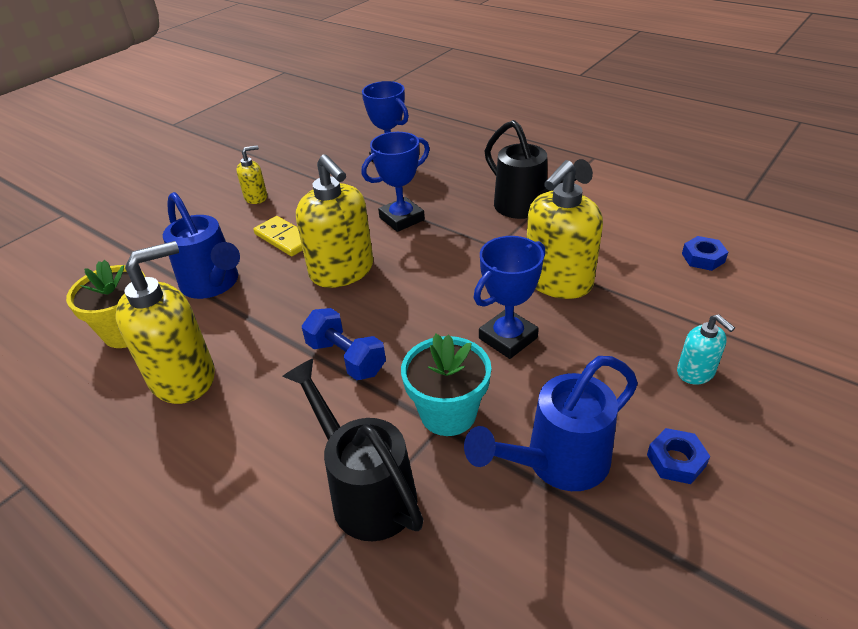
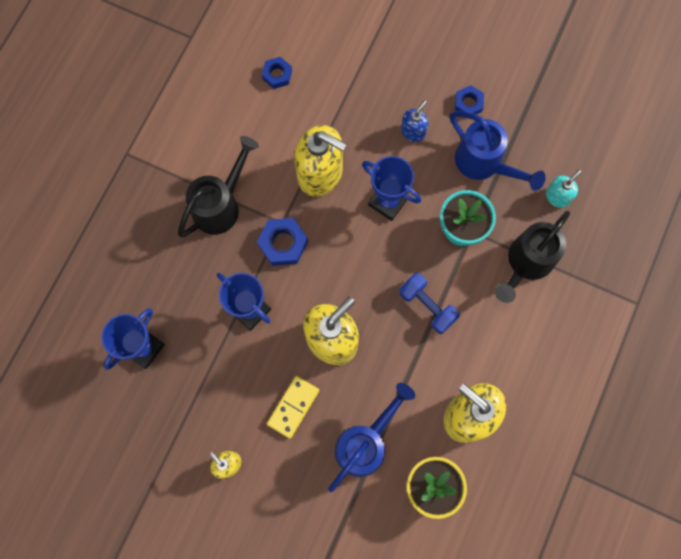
camera: 105 degrees left, 35 degrees up
blue dumbbell [302,308,386,380] -> blue dumbbell turned 75 degrees counterclockwise [399,273,460,334]
turquoise soap dispenser [677,314,735,385] -> turquoise soap dispenser moved to [546,170,581,208]
none -> blue nut [257,218,308,266]
none -> blue soap dispenser [401,100,428,142]

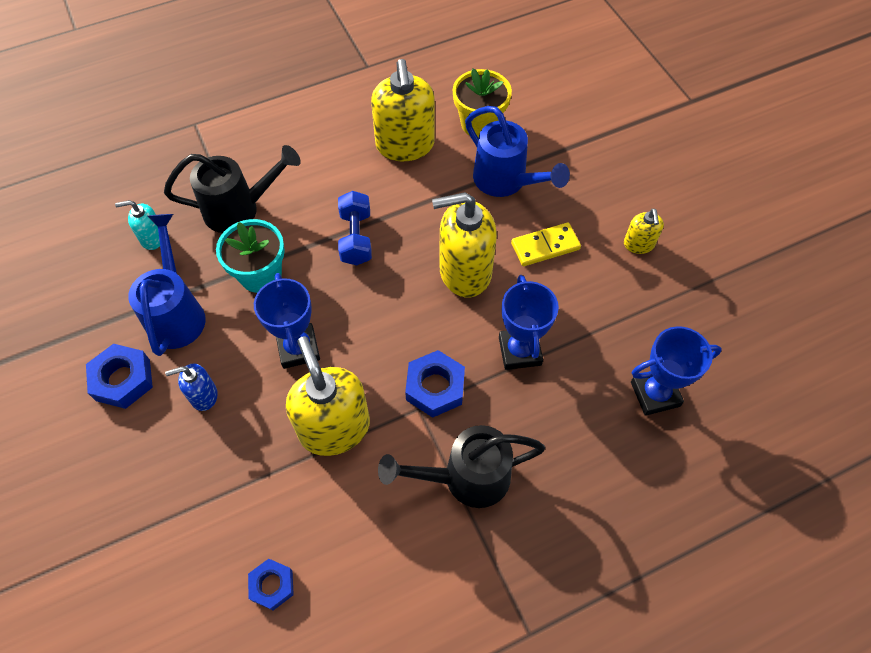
camera: 140 degrees left, 15 degrees down
blue watering can [328,383,415,492] -> blue watering can turned 120 degrees counterclockwise [465,106,570,197]
blue nut [455,85,484,115] -> blue nut [86,344,153,409], size x1.53

